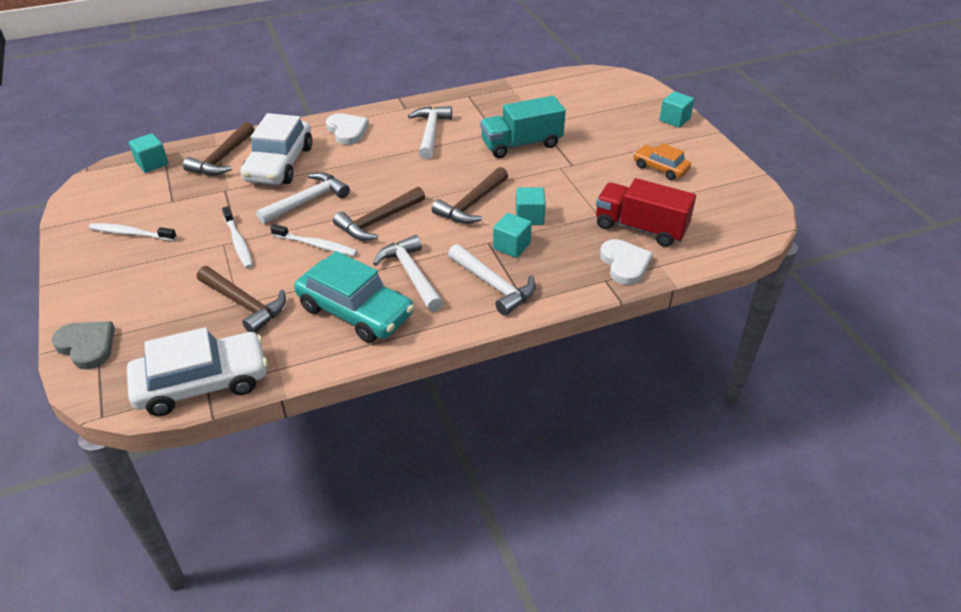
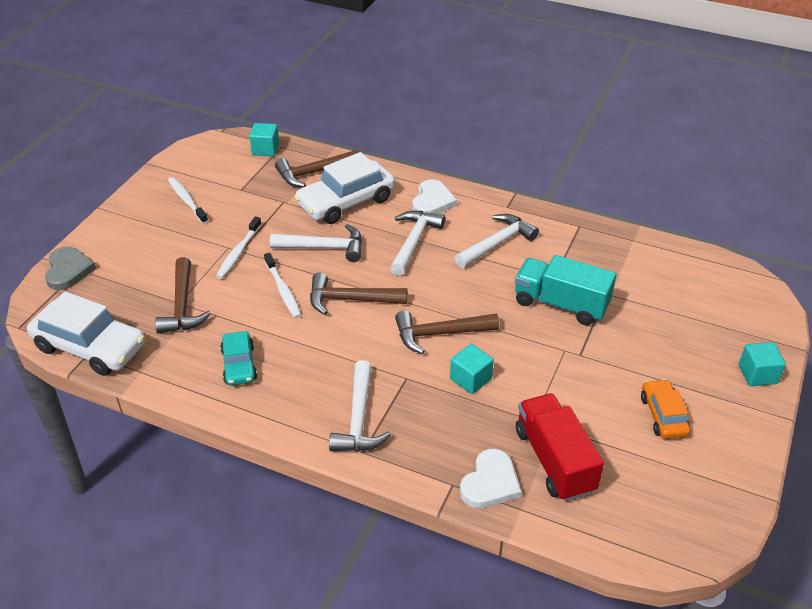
camera: 45 degrees right, 0 degrees up
turquoise car [294,251,414,343] -> turquoise car [220,331,257,385], size x0.56
white hammer [373,235,443,312] -> white hammer moved to [390,211,445,276]
turquoise cube [493,213,532,258] -> none

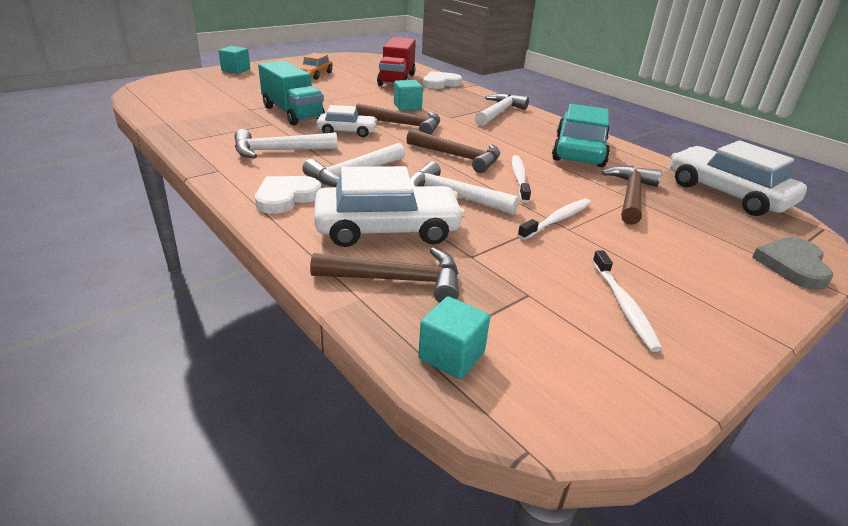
camera: 155 degrees left, 10 degrees down
turquoise car [220,331,257,385] -> turquoise car [552,104,610,167], size x1.77
none -> white car [317,105,377,137]

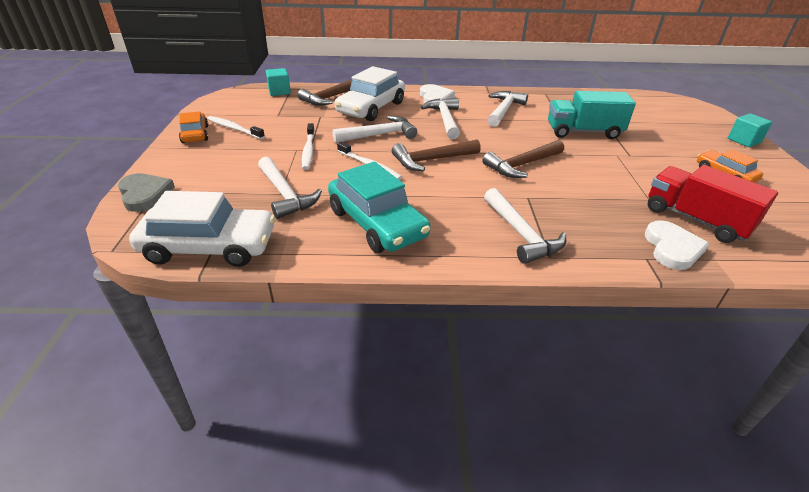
camera: 130 degrees right, 5 degrees up
white car [317,105,377,137] -> none
turquoise cube [394,80,423,111] -> none
brown hammer [602,166,662,225] -> white hammer [258,157,322,219]
none -> orange car [179,111,208,143]

